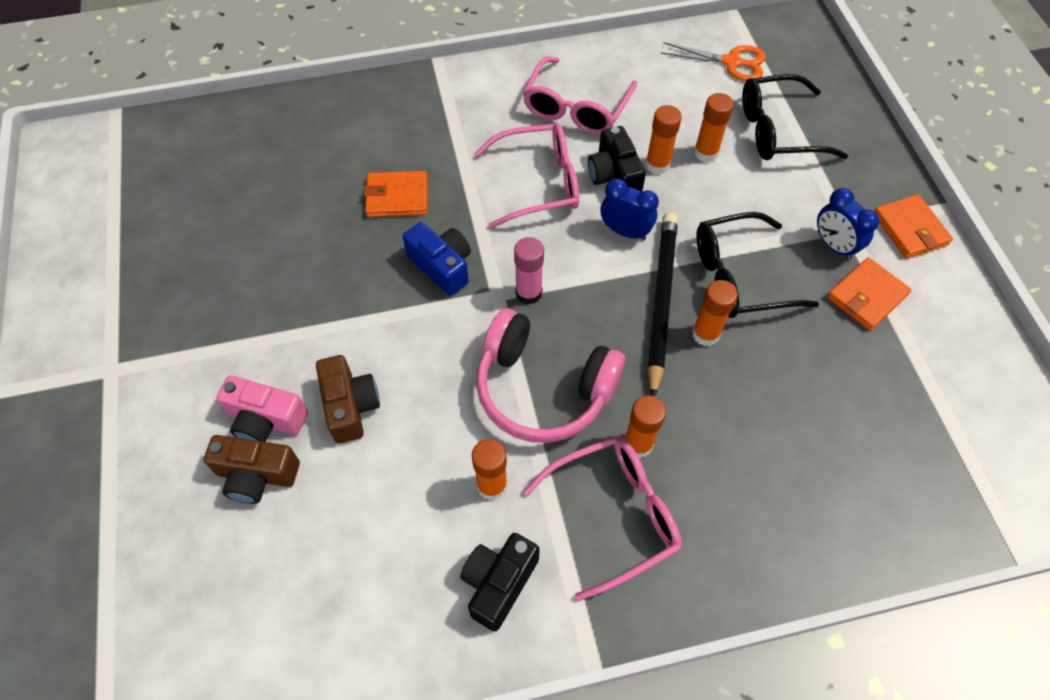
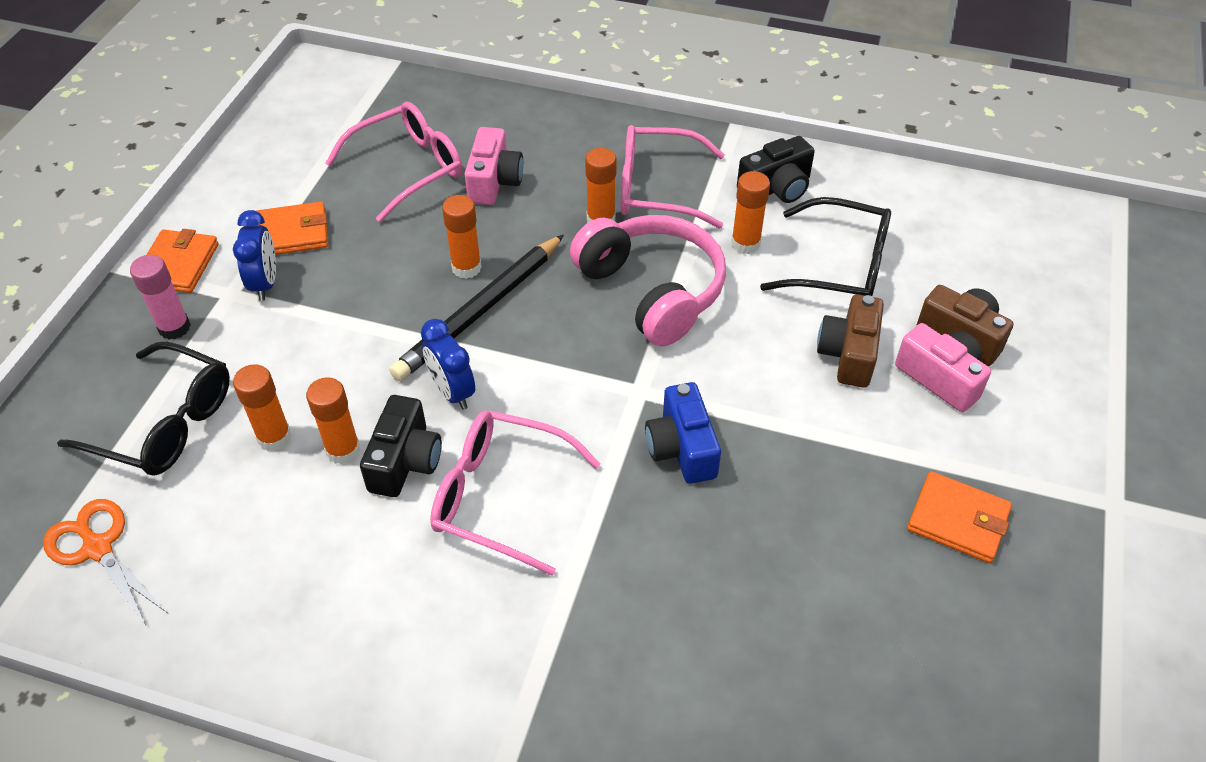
camera: 150 degrees left, 10 degrees down
orange wallet [364,171,428,217] -> orange wallet moved to [907,471,1012,563]
pink glue stick [514,237,544,305] -> pink glue stick moved to [130,255,191,340]
pink glasses [523,56,637,135] -> pink glasses moved to [325,102,462,223]
black glasses [697,212,819,318] -> black glasses moved to [760,197,891,296]
none -> pink camera [465,127,523,205]

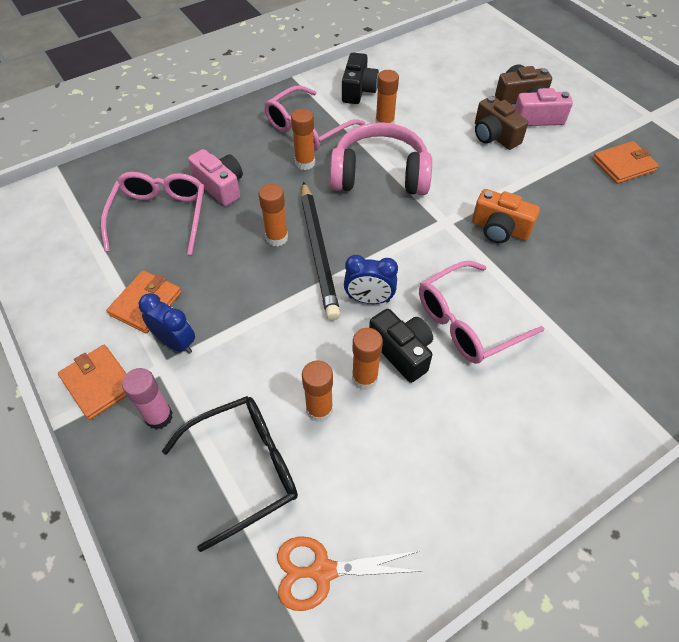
camera: 50 degrees left, 5 degrees up
blue camera [645,382,721,484] -> orange camera [472,189,540,243]
black glasses [760,197,891,296] -> none

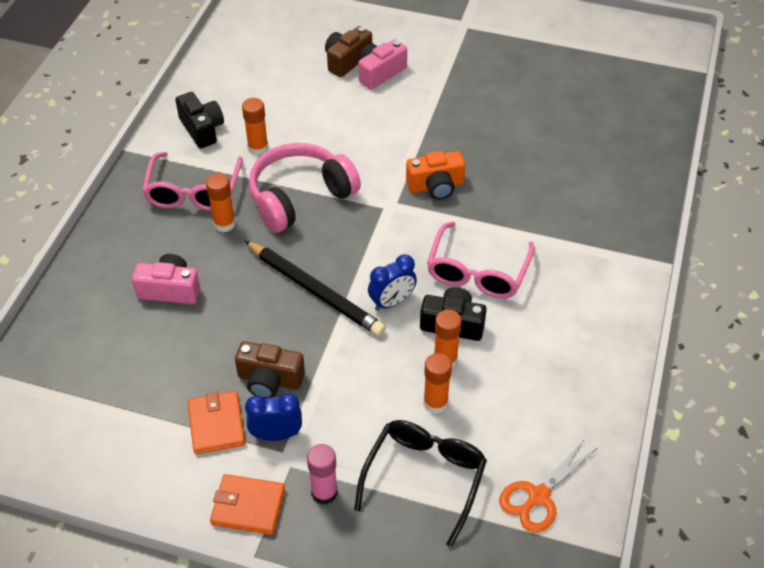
camera: 40 degrees left, 5 degrees down
pink glasses [101,172,204,255] -> none
orange glue stick [259,184,288,246] -> none
brown camera [475,96,528,150] -> brown camera moved to [235,341,305,399]
orange wallet [592,141,659,184] -> none

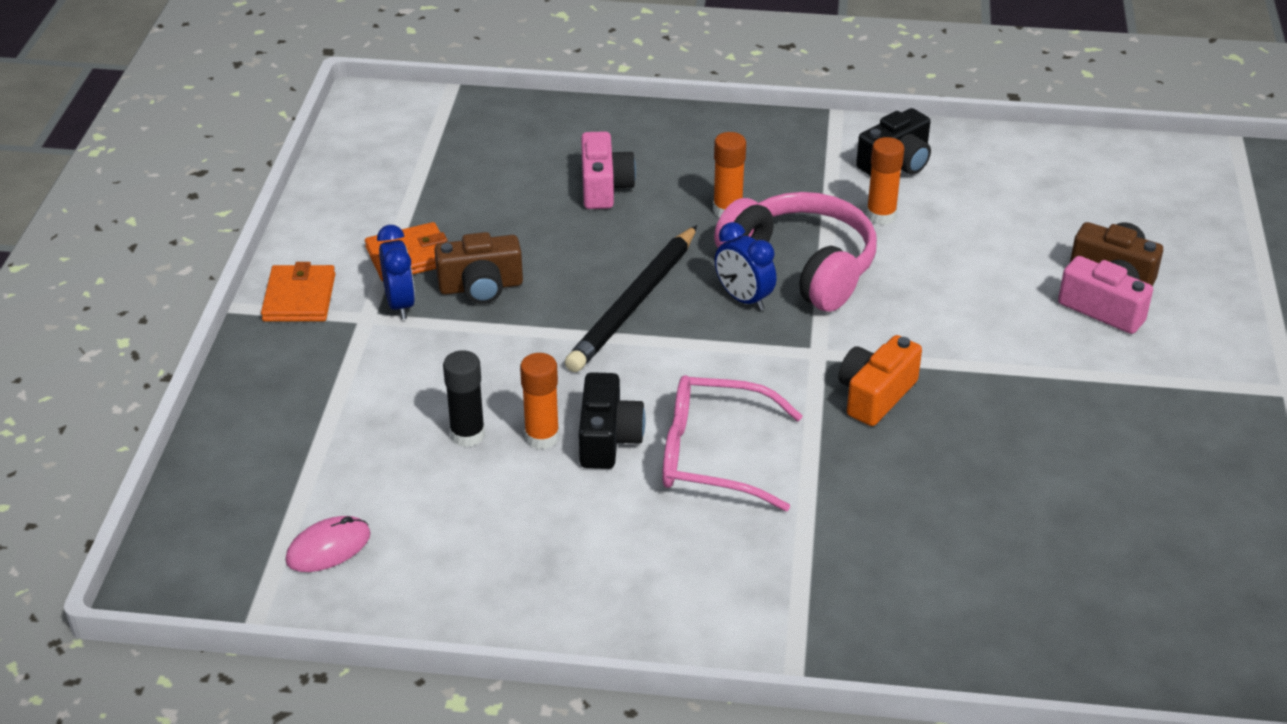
camera: 80 degrees right, 10 degrees down
pink glasses [142,152,243,211] -> none
brown camera [235,341,305,399] -> brown camera turned 105 degrees counterclockwise [434,232,523,304]
pink glue stick [307,444,338,505] -> none
black glasses [354,420,487,547] -> none
blue clock [368,254,417,311] -> blue clock moved to [715,222,776,311]
orange camera [406,151,465,200] -> orange camera turned 60 degrees clockwise [838,335,922,426]
orange glue stick [423,353,452,414] -> black glue stick [443,350,485,447]
orange scissors [499,439,597,532] -> pink mouse [285,516,371,572]

